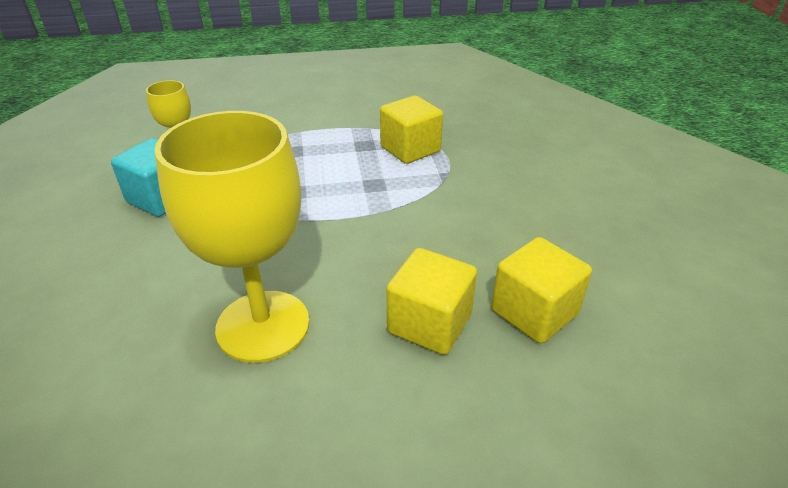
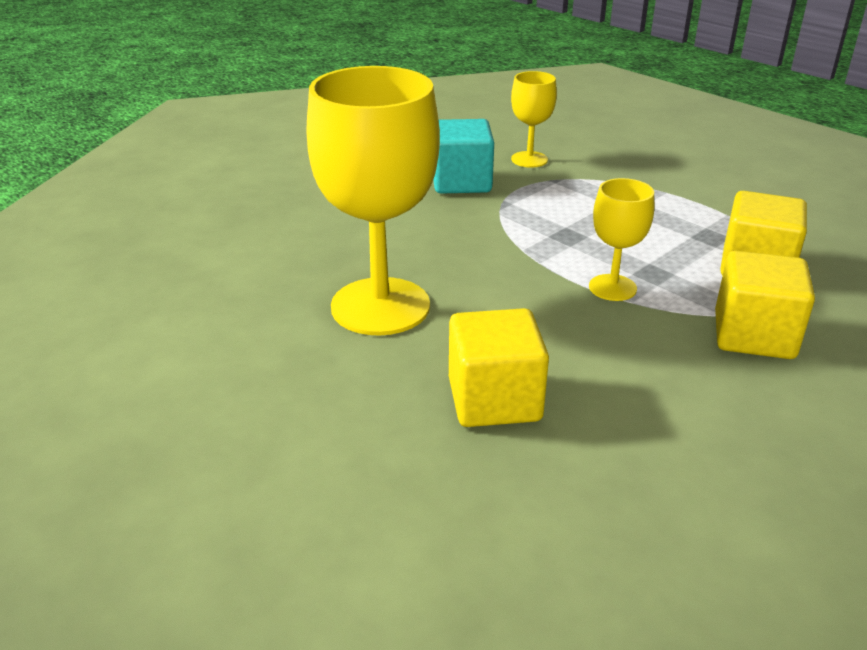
camera: 55 degrees right, 5 degrees down
yellow cube [491,237,592,344] -> yellow cube moved to [715,251,815,359]
none -> yellow goblet [589,178,654,301]

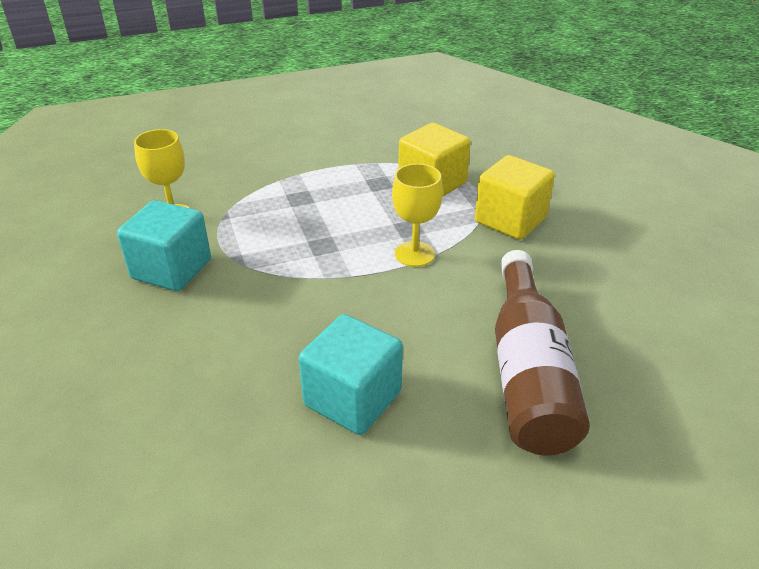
camera: 65 degrees left, 5 degrees up
yellow goblet [306,66,440,335] -> turquoise cube [299,314,403,435]
yellow cube [449,308,549,427] -> brown bottle [495,250,590,456]

